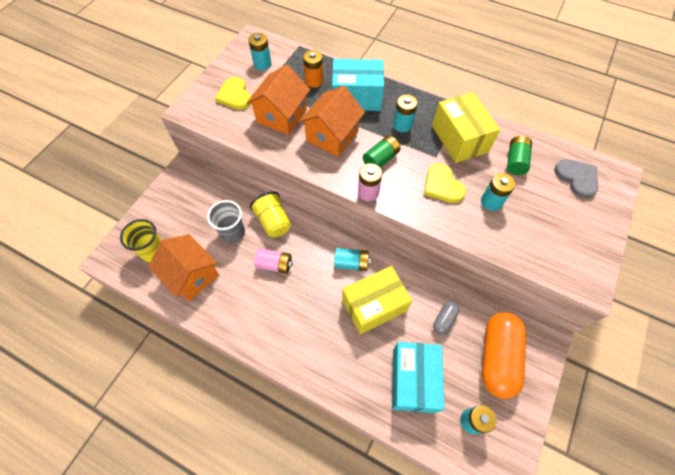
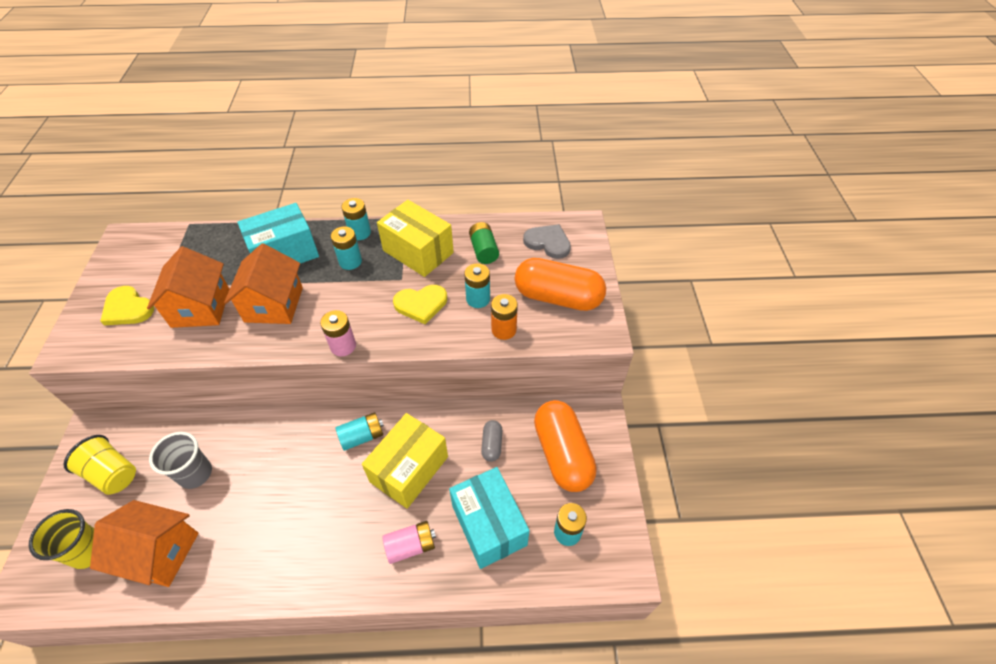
camera: 30 degrees left, 10 degrees down
turquoise battery [248,33,271,70] -> turquoise battery moved to [341,198,371,240]
yellow cup [250,191,291,237] -> yellow cup moved to [64,435,136,495]
pink battery [254,248,292,274] -> pink battery moved to [383,521,436,564]
orange battery [303,50,323,88] -> orange battery moved to [491,294,518,340]
green battery [363,135,400,168] -> none
yellow heart [424,163,466,203] -> yellow heart turned 45 degrees counterclockwise [393,285,447,324]
none -> orange capsule [515,258,606,311]

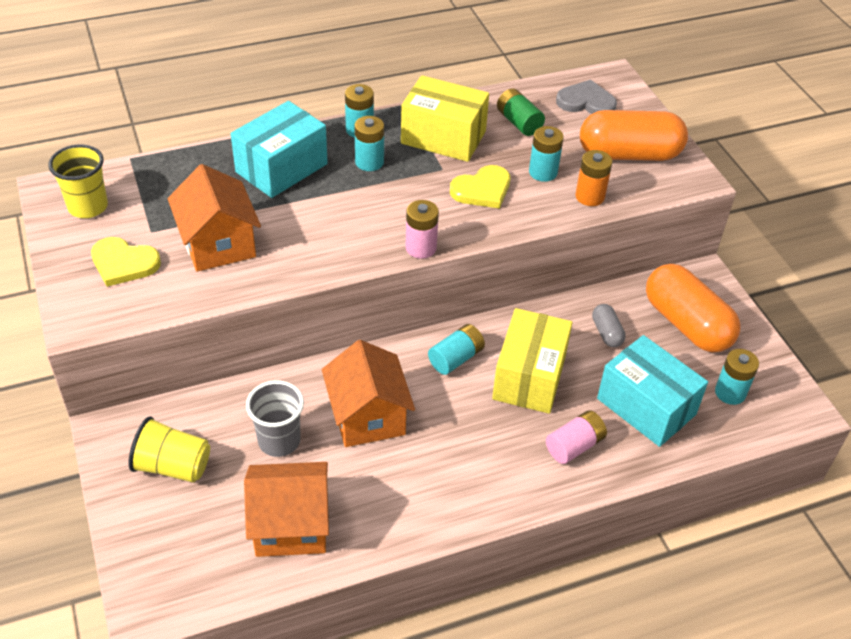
camera: 20 degrees left, 5 degrees down
yellow cup [29,509,94,569] -> yellow cup moved to [48,145,108,218]
orange house [224,243,303,324] -> orange house moved to [322,340,415,447]

